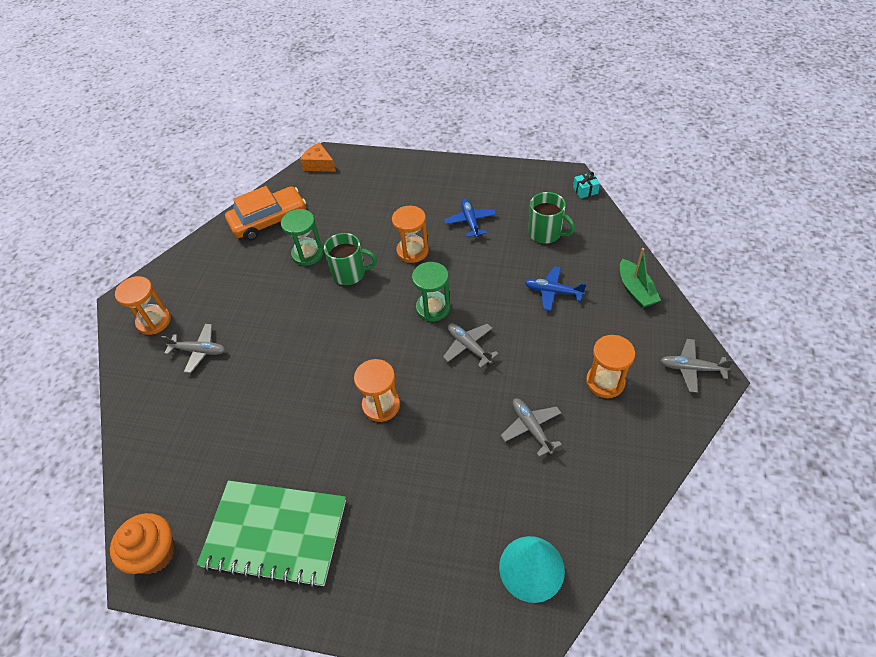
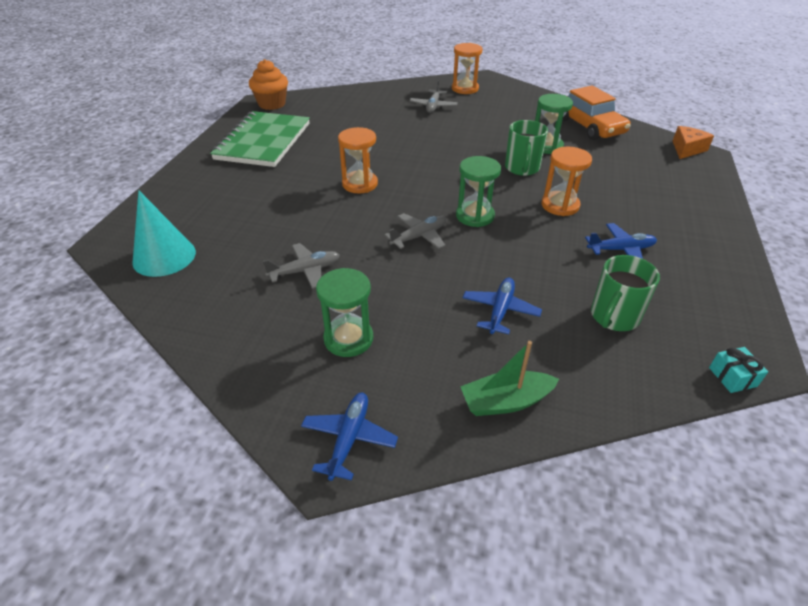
camera: 90 degrees right, 10 degrees down
orange hourglass [586,335,635,398] -> green hourglass [316,268,373,357]
grey plane [660,339,734,393] -> blue plane [301,393,398,481]

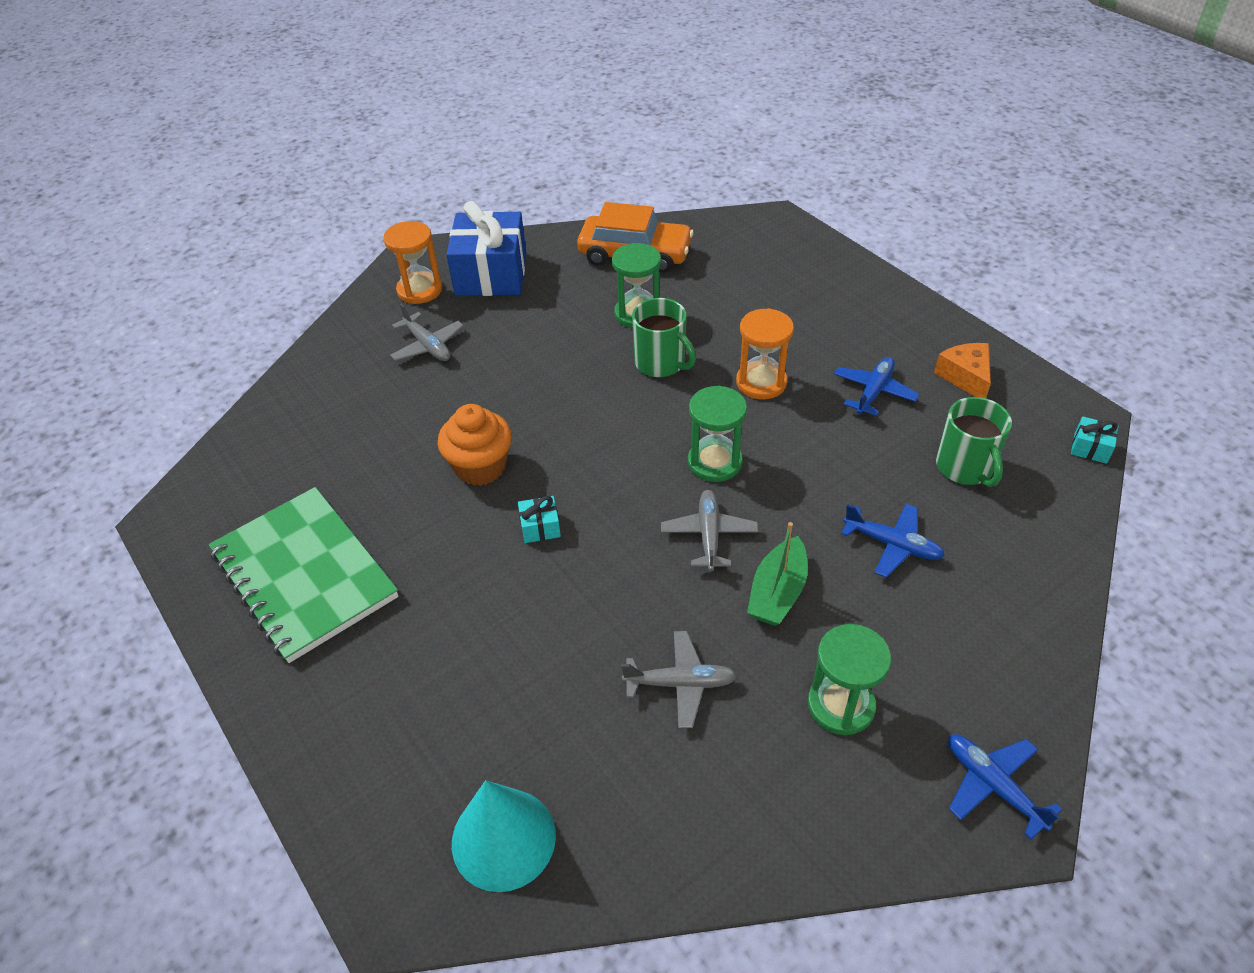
camera: 50 degrees left, 5 degrees up
orange cupcake [249,59,288,110] -> orange cupcake moved to [438,404,512,486]
grey plane [263,243,340,289] -> grey plane turned 75 degrees clockwise [621,631,737,728]
orange hourglass [338,127,378,193] -> turquoise gift [518,496,561,543]
green boat [460,341,559,416] -> green boat moved to [747,522,808,626]
blue plane [463,278,542,334] -> blue plane turned 150 degrees clockwise [841,503,945,578]
orange cheese [673,126,714,159] -> orange cheese moved to [934,343,991,398]
none -> blue gift [446,201,526,296]

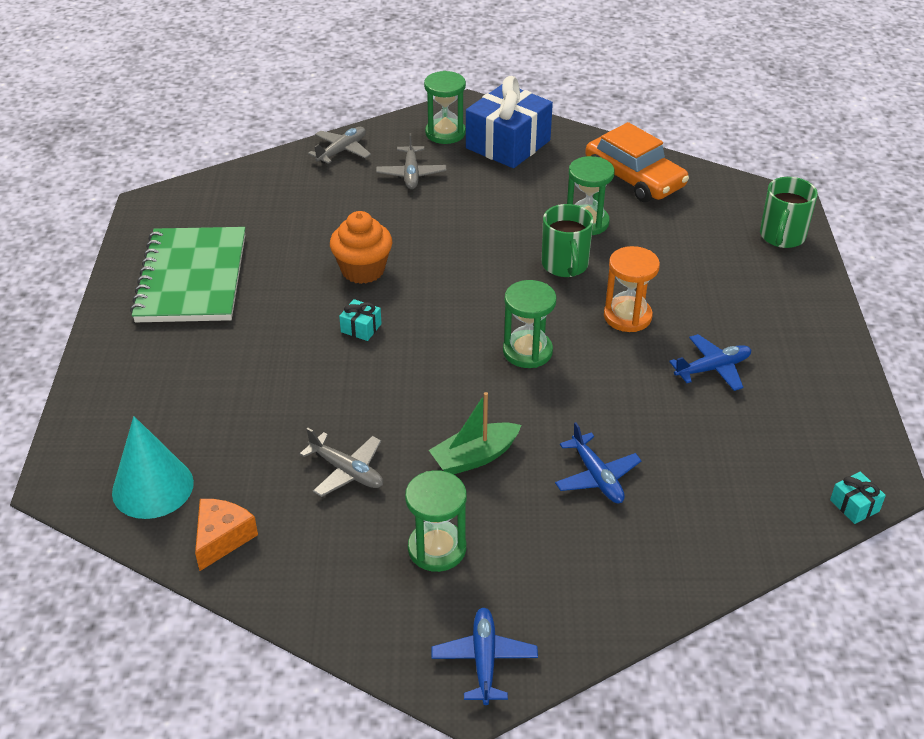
camera: 35 degrees right, 5 degrees down
orange hourglass [383,221,442,304] -> green hourglass [424,71,466,144]
grey plane [661,490,759,571] -> grey plane moved to [308,127,371,164]
orange cheese [934,343,991,398] -> orange cheese moved to [195,499,258,571]
green mug [936,397,1012,487] -> green mug moved to [760,177,818,248]

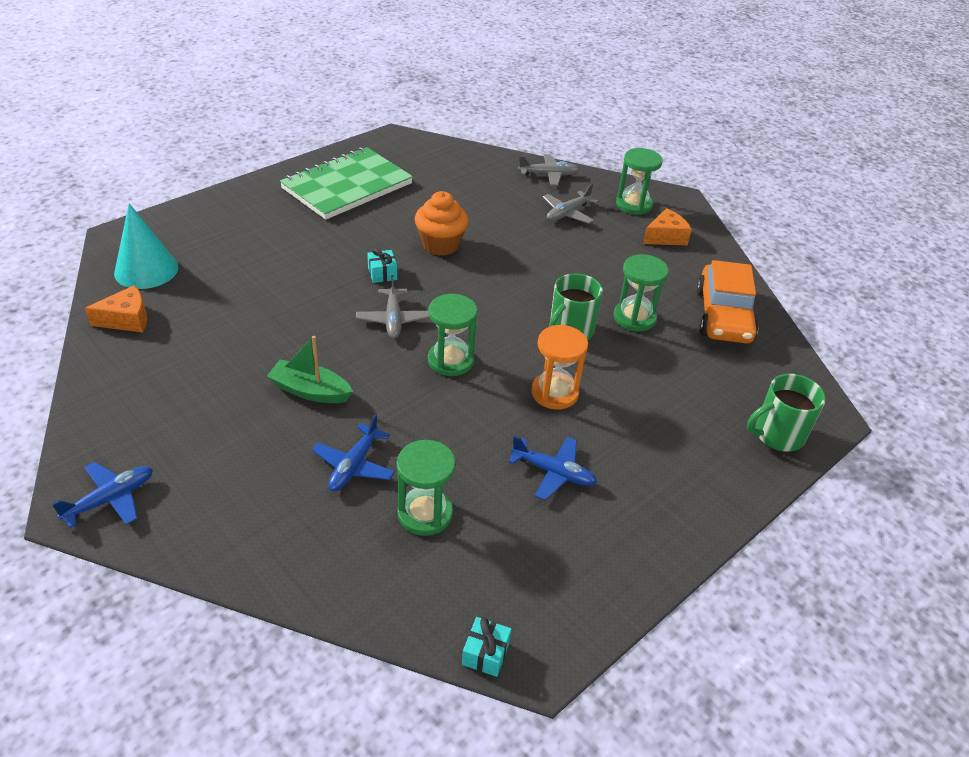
camera: 45 degrees right, 0 degrees up
grey plane [300,428,383,497] -> grey plane moved to [356,275,430,339]
green hourglass [405,470,467,572] -> green hourglass moved to [397,440,456,536]
blue gift [466,76,553,168] -> orange cheese [643,208,692,245]

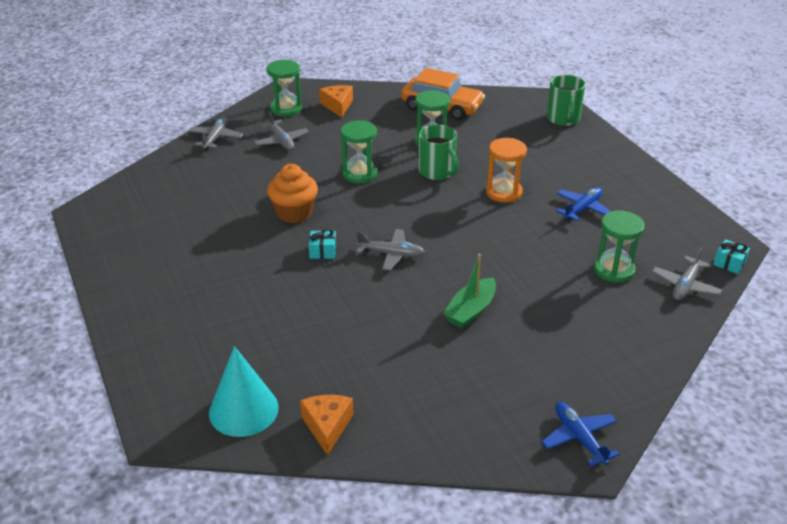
camera: 70 degrees left, 5 degrees down
green notebook [280,147,413,220] -> none
blue plane [312,414,395,491] -> none
green hourglass [428,294,477,376] -> green hourglass moved to [341,120,378,184]
none -> grey plane [652,247,722,300]

